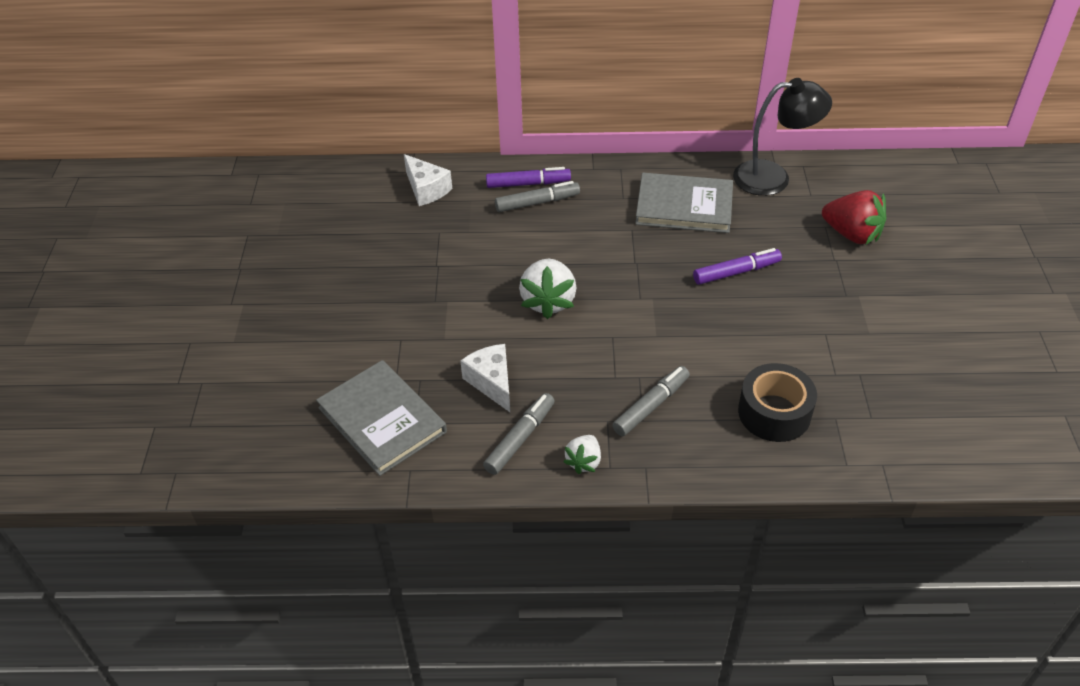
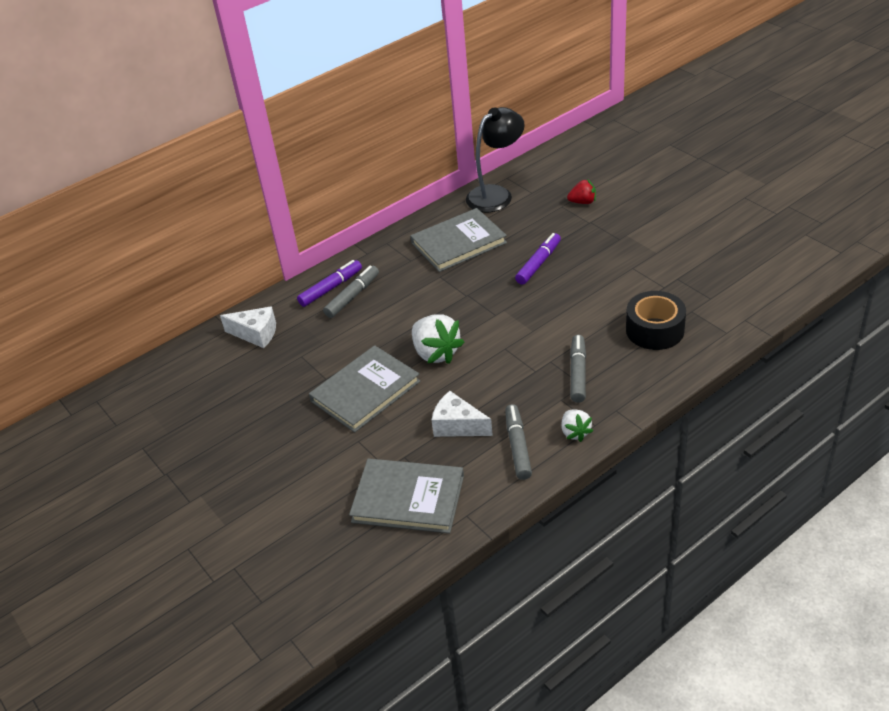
camera: 35 degrees left, 5 degrees down
red strawberry [822,190,886,245] -> red strawberry [567,179,596,204], size x0.58
none -> grey book [309,345,421,433]

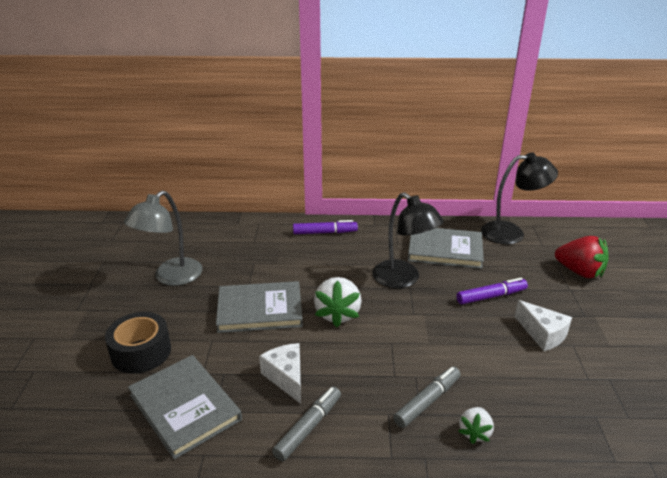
camera: 35 degrees right, 10 degrees down
white cheese [220,306,276,348] -> white cheese moved to [515,300,572,351]
grey marker [323,266,379,318] -> none
white strawberry [561,409,593,442] -> white strawberry moved to [458,407,494,444]
red strawberry [567,179,596,204] -> red strawberry [555,236,609,278], size x1.74
black tape [626,291,686,350] -> black tape moved to [105,312,171,374]
none -> grey lamp [124,190,203,286]
none -> black lamp [372,192,444,288]

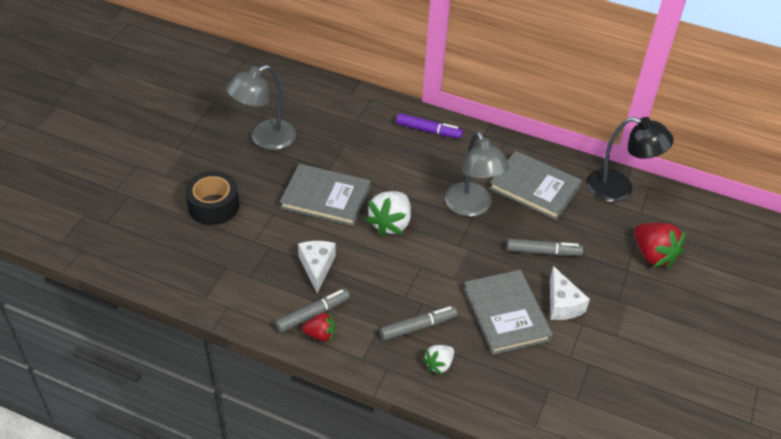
camera: 20 degrees right, 15 degrees up
grey book [128,355,242,460] -> grey book moved to [463,270,553,355]
black lamp [372,192,444,288] -> grey lamp [445,131,509,217]
purple marker [457,278,528,304] -> grey marker [507,239,583,256]
none -> red strawberry [302,312,335,341]

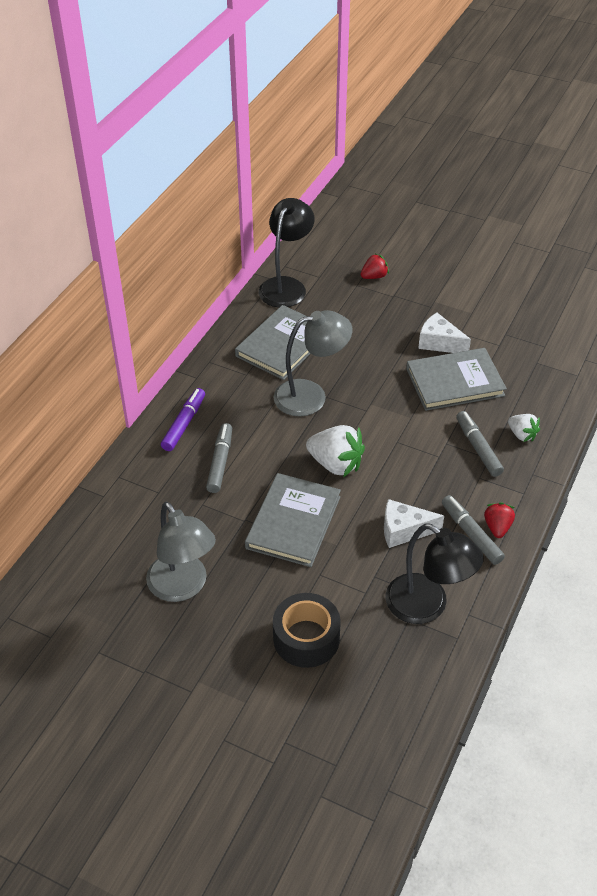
camera: 85 degrees left, 0 degrees up
grey marker [507,239,583,256] -> grey marker moved to [206,423,232,493]
white cheese [550,266,590,320] -> white cheese turned 135 degrees counterclockwise [418,313,471,353]
red strawberry [634,223,686,268] -> red strawberry [361,253,389,279], size x0.58
none -> black lamp [386,523,484,624]

